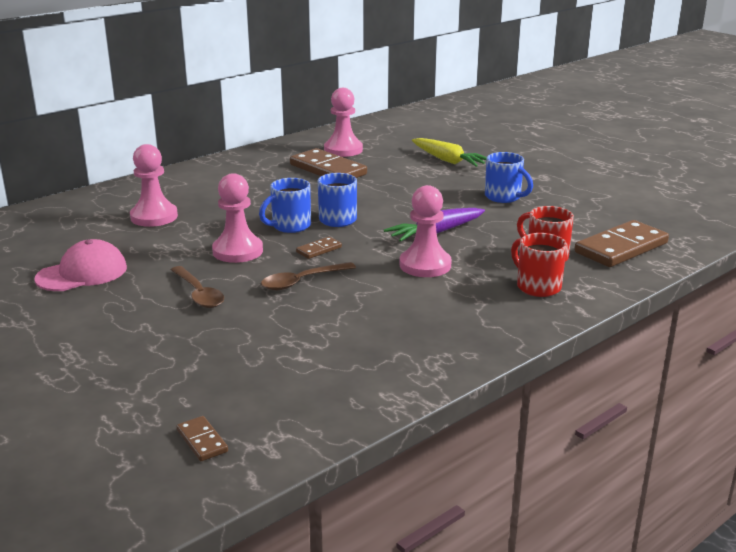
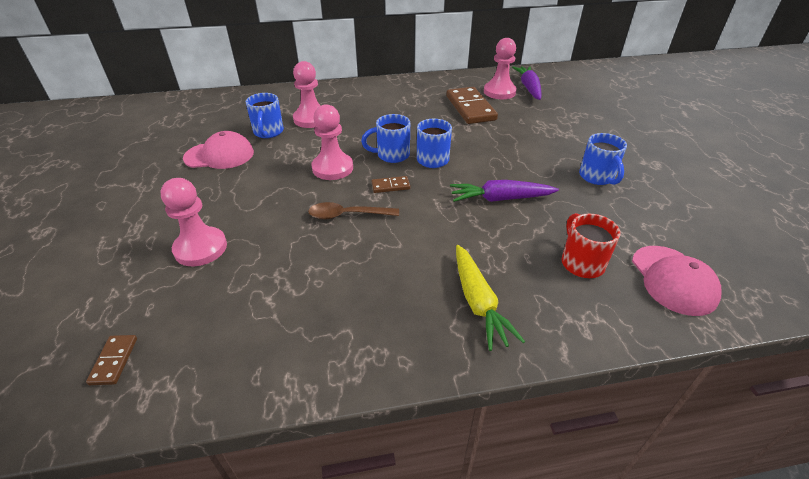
camera: 30 degrees right, 15 degrees up
brown spoon [171,266,224,308] -> none
pink pawn [399,185,452,277] -> pink pawn moved to [160,178,227,266]
yellow carrot [412,138,487,167] -> yellow carrot moved to [456,245,525,351]
red mug [511,233,567,297] -> none
brown domino [574,220,669,267] -> pink cap [632,246,721,316]
none -> blue mug [246,93,284,138]
none -> purple carrot [512,66,542,100]

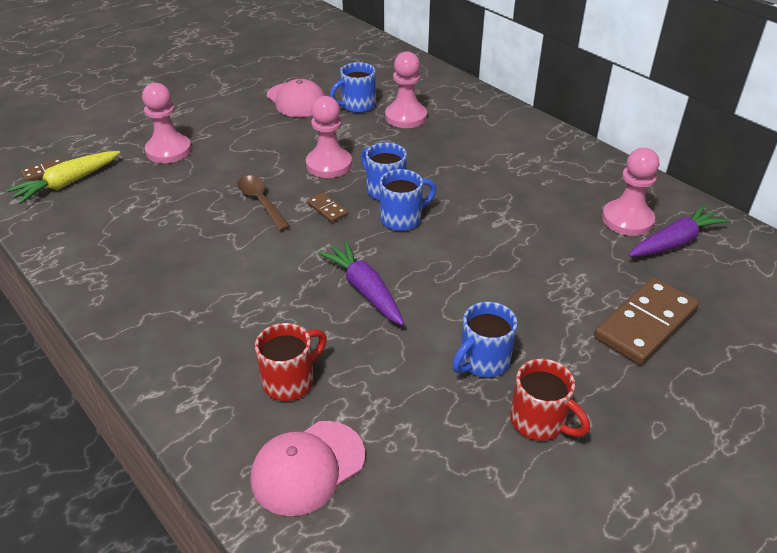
camera: 60 degrees right, 0 degrees up
brown domino [446,87,498,124] -> brown domino moved to [594,277,699,365]
yellow carrot [456,245,525,351] -> yellow carrot moved to [6,151,120,204]
none -> red mug [510,359,590,441]

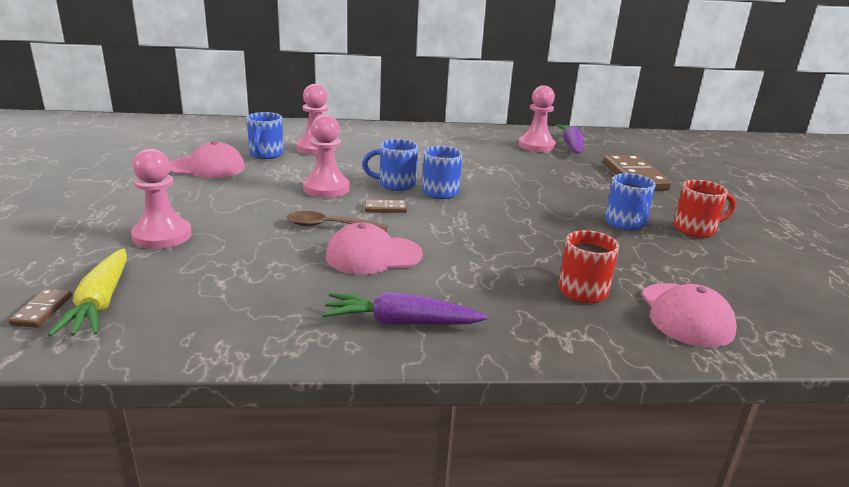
camera: 55 degrees left, 15 degrees down
purple carrot [318,241,404,326] -> purple carrot moved to [322,292,488,325]
none -> pink cap [326,223,423,275]

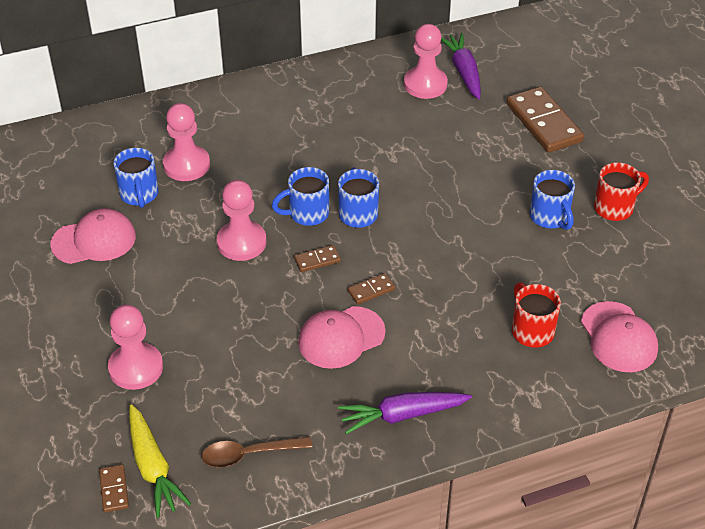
camera: 15 degrees left, 20 degrees up
brown spoon [287,211,388,231] -> brown spoon moved to [201,436,312,468]
none -> brown domino [348,273,395,304]

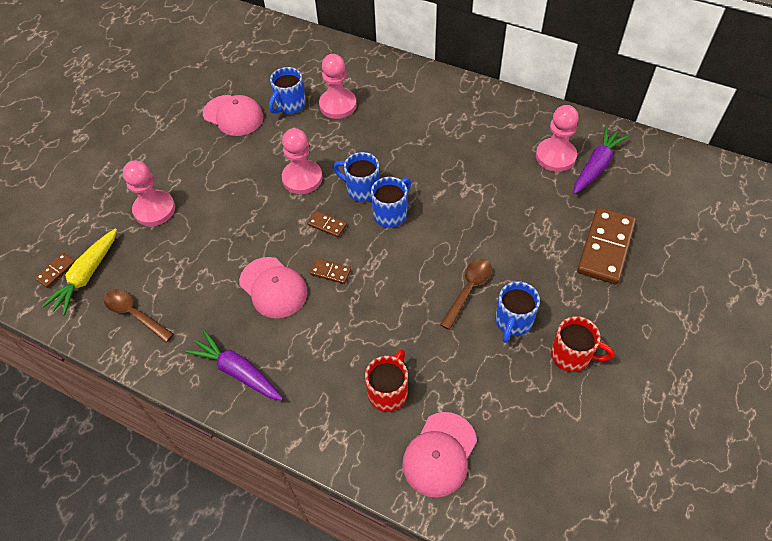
camera: 50 degrees right, 10 degrees up
pink cap [298,306,386,369] -> pink cap turned 150 degrees counterclockwise [239,257,308,318]
none -> brown spoon [440,259,492,330]

